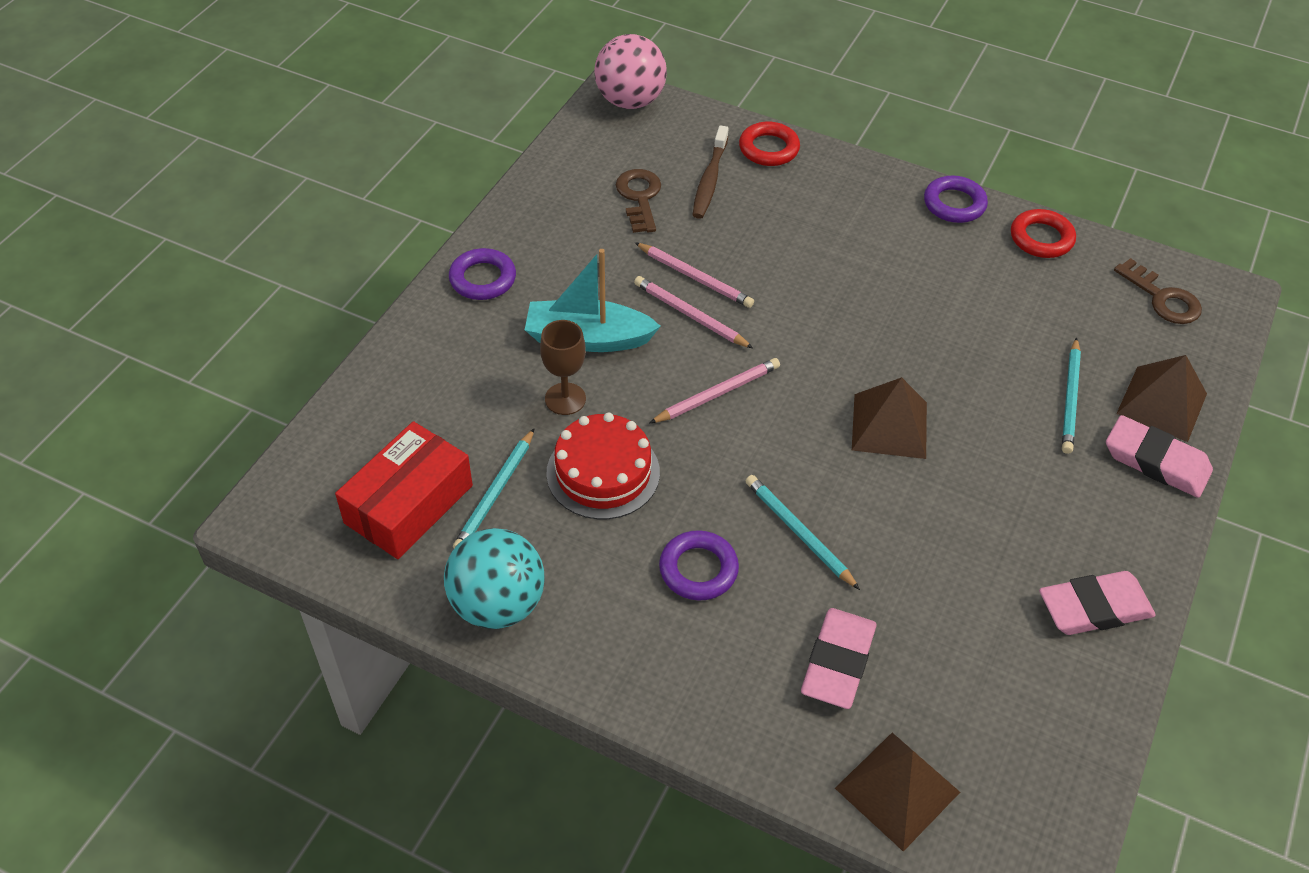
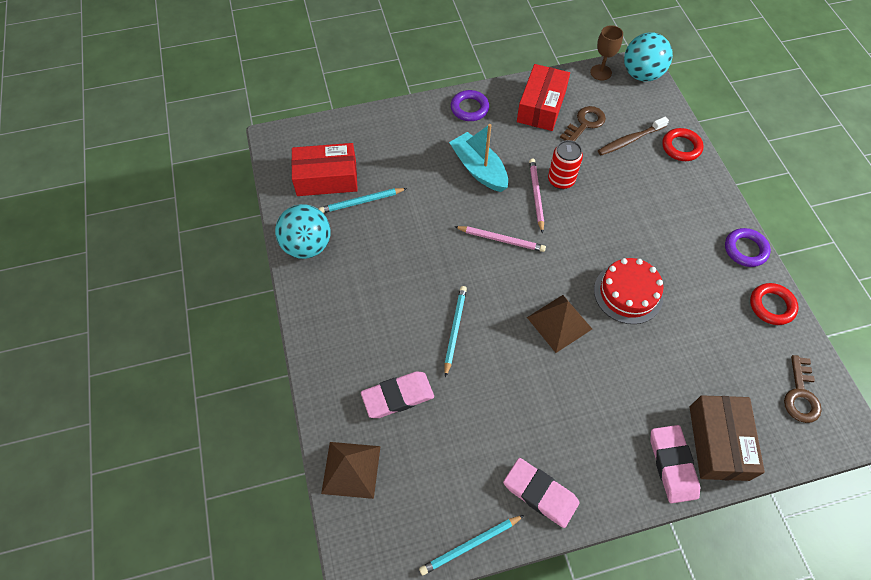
camera: 50 degrees right, 10 degrees up
brown goblet [540,320,586,415] -> brown goblet moved to [590,25,623,80]
red cake [546,413,660,519] -> red cake moved to [594,258,663,324]
pink ball [594,34,667,109] -> turquoise ball [624,32,673,81]
pink pencil [635,242,754,308] -> red can [548,140,583,189]
purple ring [659,530,739,601] -> none
turquoise pencil [1062,337,1081,454] -> turquoise pencil moved to [419,515,524,576]
brown pyramid [1116,355,1207,442] -> brown box [690,395,765,481]
none -> red box [517,64,570,131]

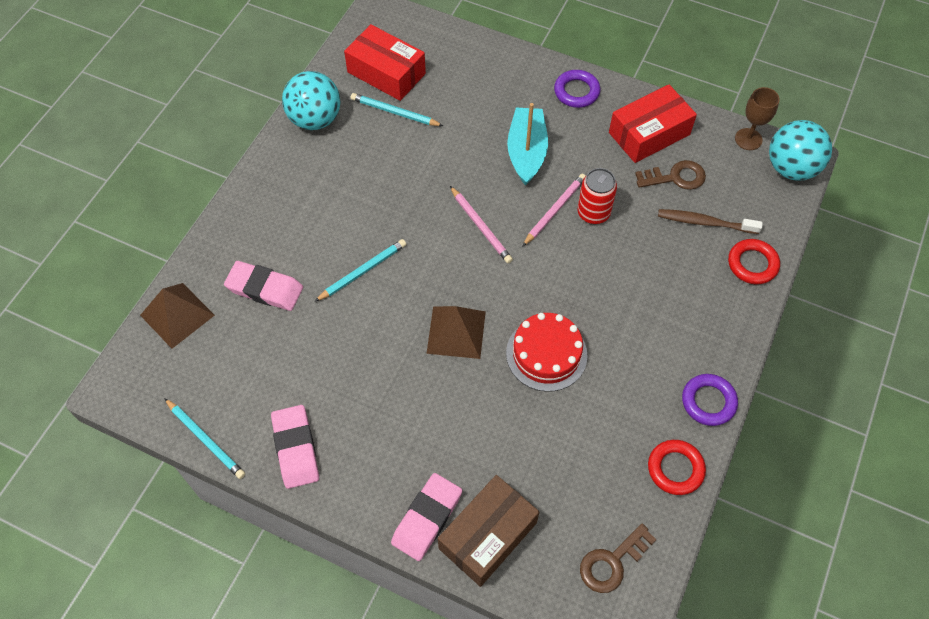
camera: 40 degrees right, 0 degrees up
turquoise pencil [419,515,524,576] -> turquoise pencil turned 150 degrees counterclockwise [164,398,245,479]

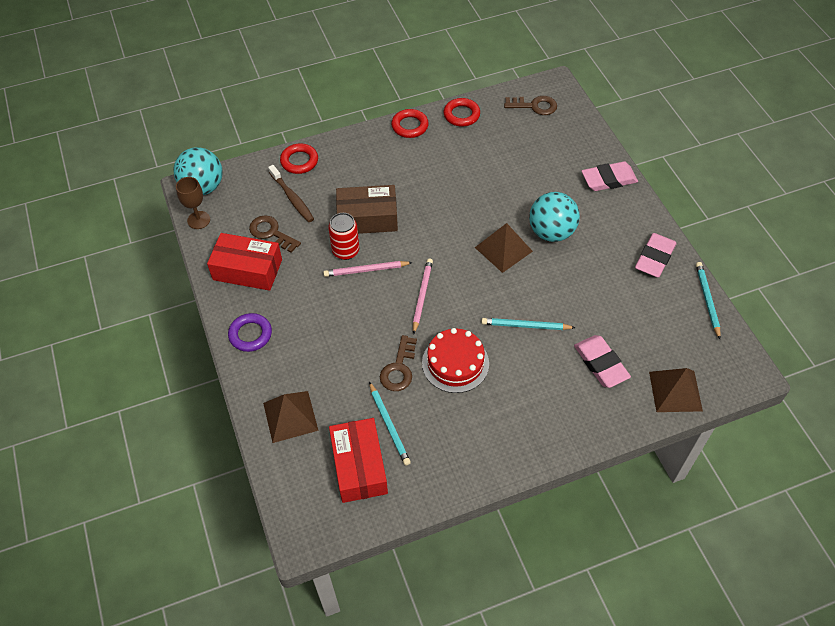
camera: 135 degrees left, 5 degrees down
turquoise ball [282,71,340,130] -> turquoise ball moved to [529,192,580,242]
brown box [438,475,539,587] -> brown box moved to [336,185,398,234]
red cake [506,313,588,392] -> red cake moved to [422,328,489,393]
turquoise boat [507,103,548,186] -> none
purple ring [682,374,738,426] -> red ring [391,109,429,138]
none -> brown pyramid [263,391,319,443]
none -> brown key [380,335,417,391]

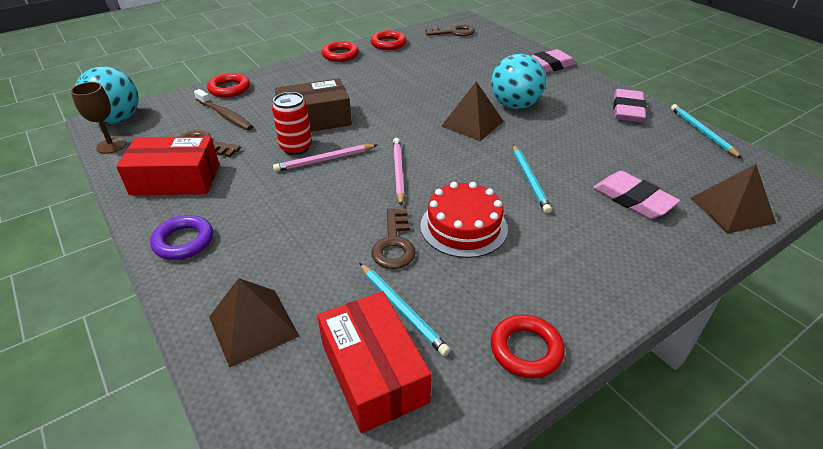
camera: 15 degrees left, 15 degrees down
turquoise pencil [481,318,576,330] -> turquoise pencil turned 90 degrees counterclockwise [513,145,552,214]
none -> red ring [491,315,565,379]

